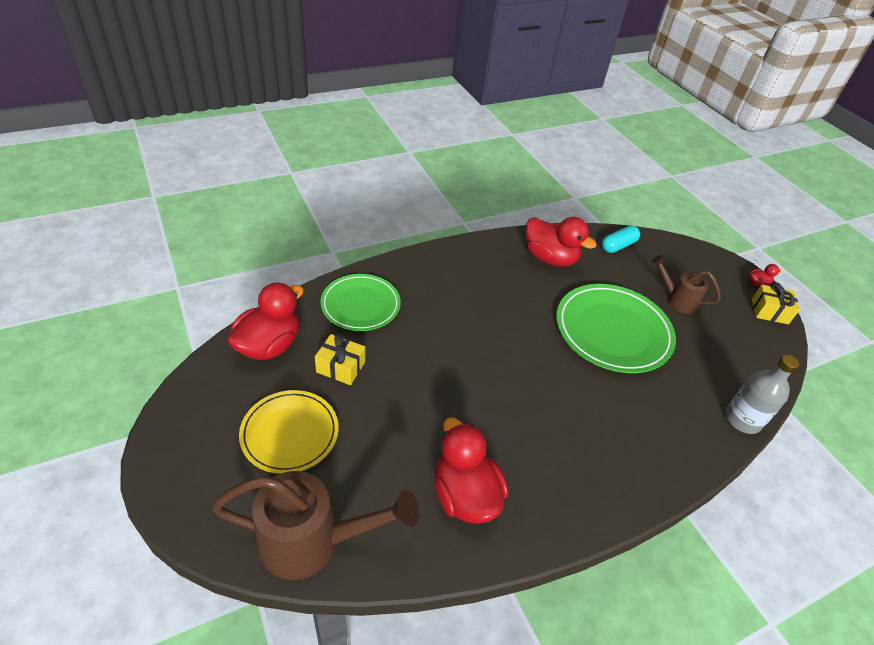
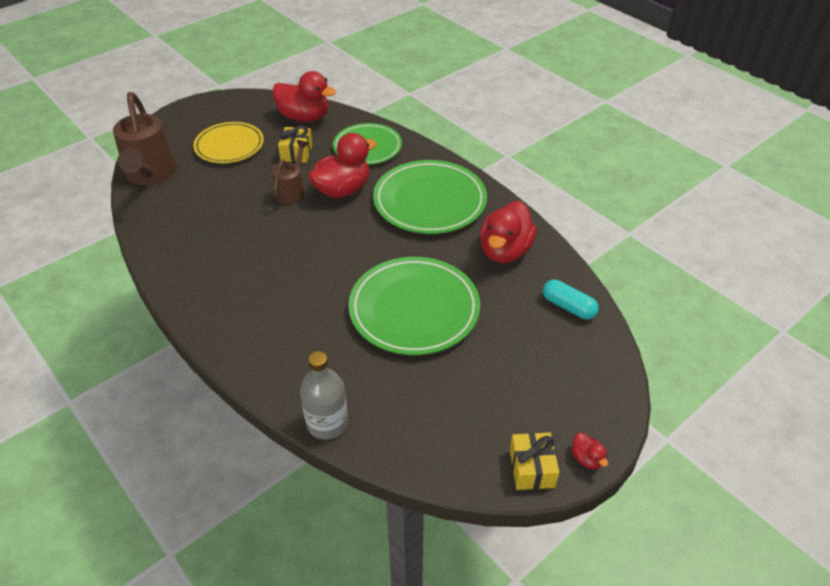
camera: 80 degrees right, 0 degrees up
red duck [434,418,508,524] -> red duck moved to [308,133,377,198]
brown watering can [651,255,721,314] -> brown watering can moved to [273,140,309,205]
none -> green plate [373,160,487,234]

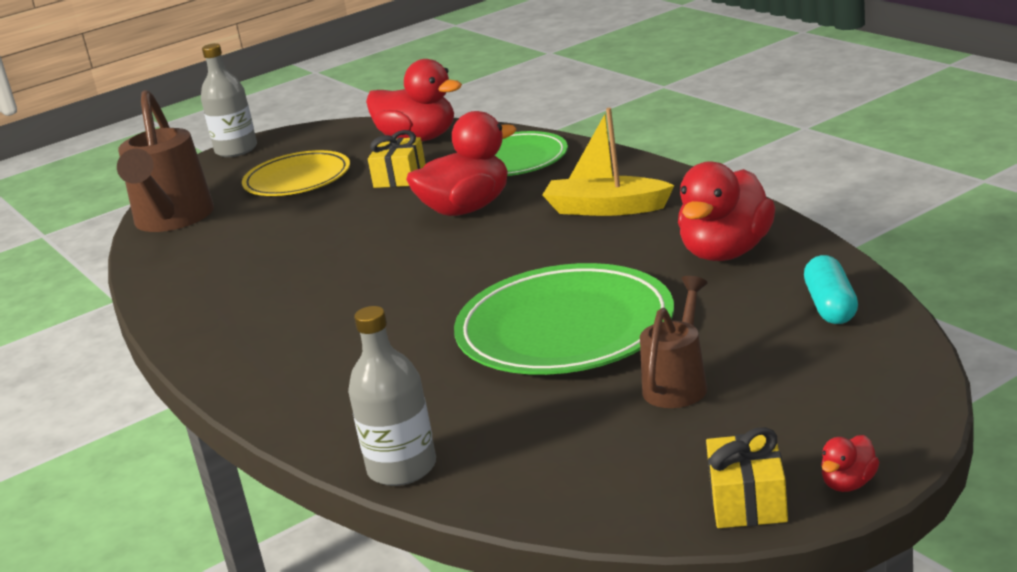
camera: 10 degrees right, 20 degrees down
brown watering can [273,140,309,205] -> brown watering can moved to [640,276,707,408]
green plate [373,160,487,234] -> yellow boat [542,108,675,216]
turquoise capsule [543,279,599,319] -> turquoise capsule turned 45 degrees clockwise [804,255,858,324]
red duck [571,432,608,470] -> red duck turned 60 degrees clockwise [821,435,879,492]
none -> grey bottle [201,43,257,157]

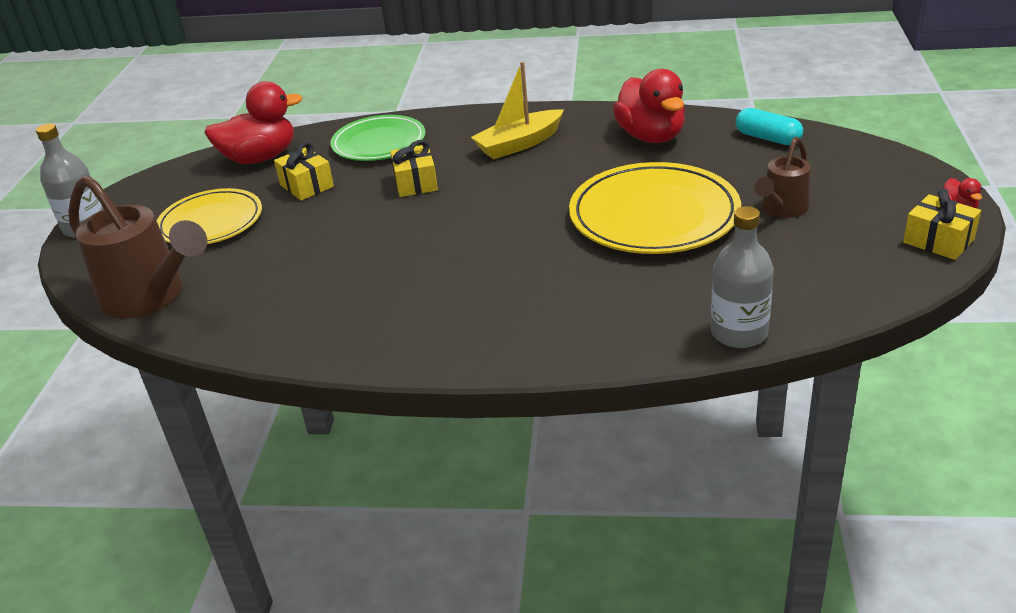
camera: 50 degrees left, 10 degrees up
red duck [406,111,516,216] -> yellow gift [390,140,438,197]
green plate [454,263,674,375] -> yellow plate [569,162,741,254]
brown watering can [640,276,707,408] -> brown watering can turned 120 degrees counterclockwise [754,137,811,218]

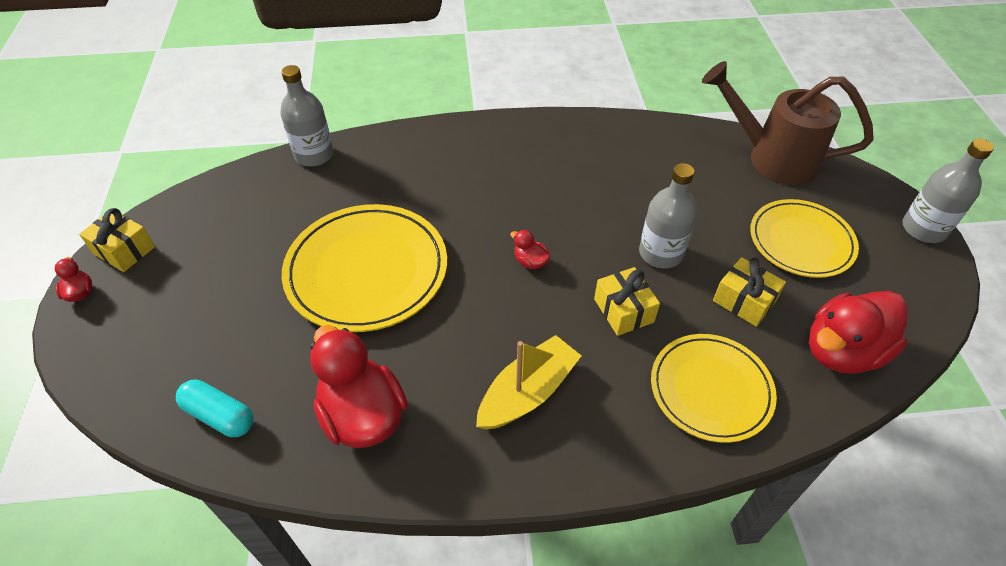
camera: 165 degrees right, 15 degrees up
green plate [330,115,425,161] -> yellow plate [651,334,777,443]
brown watering can [754,137,811,218] -> none
none -> red duck [510,230,550,269]
none -> grey bottle [639,163,697,268]

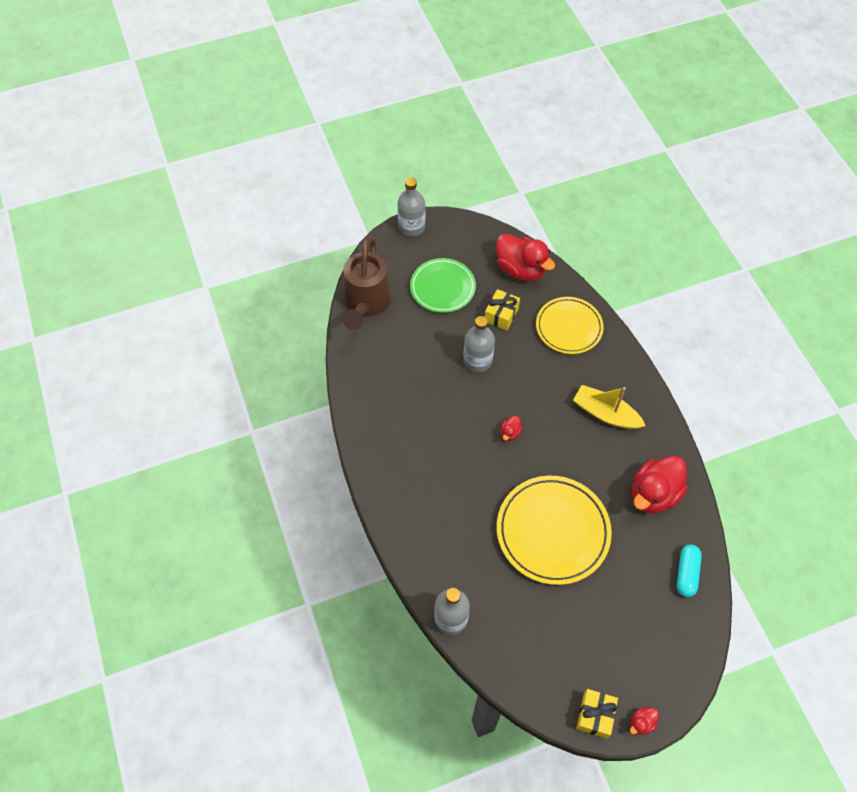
camera: 105 degrees left, 10 degrees up
yellow gift [594,267,660,336] -> none
yellow plate [750,199,859,278] -> green plate [410,258,476,313]

